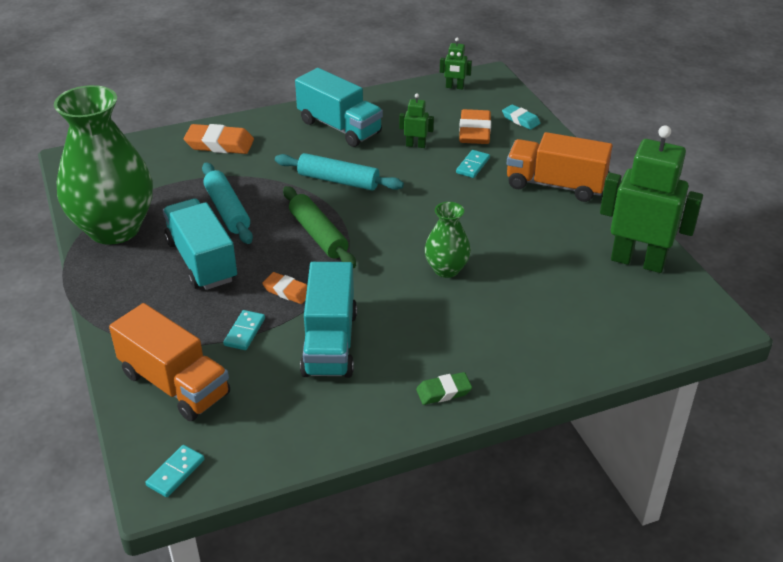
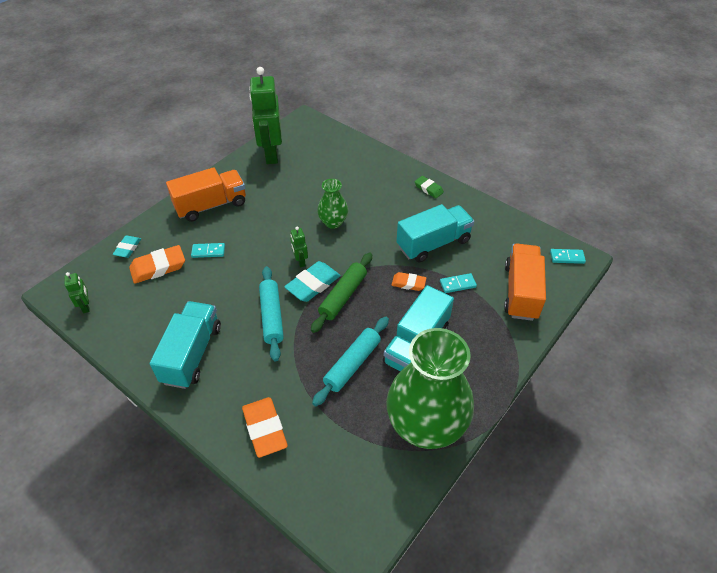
camera: 120 degrees left, 10 degrees up
orange eraser [262,272,307,304] -> orange eraser turned 75 degrees counterclockwise [391,272,426,291]
green robot [399,93,434,148] -> green robot moved to [290,227,308,268]
orange truck [506,132,612,202] -> orange truck turned 105 degrees counterclockwise [166,167,246,222]
none -> turquoise eraser [284,261,341,302]

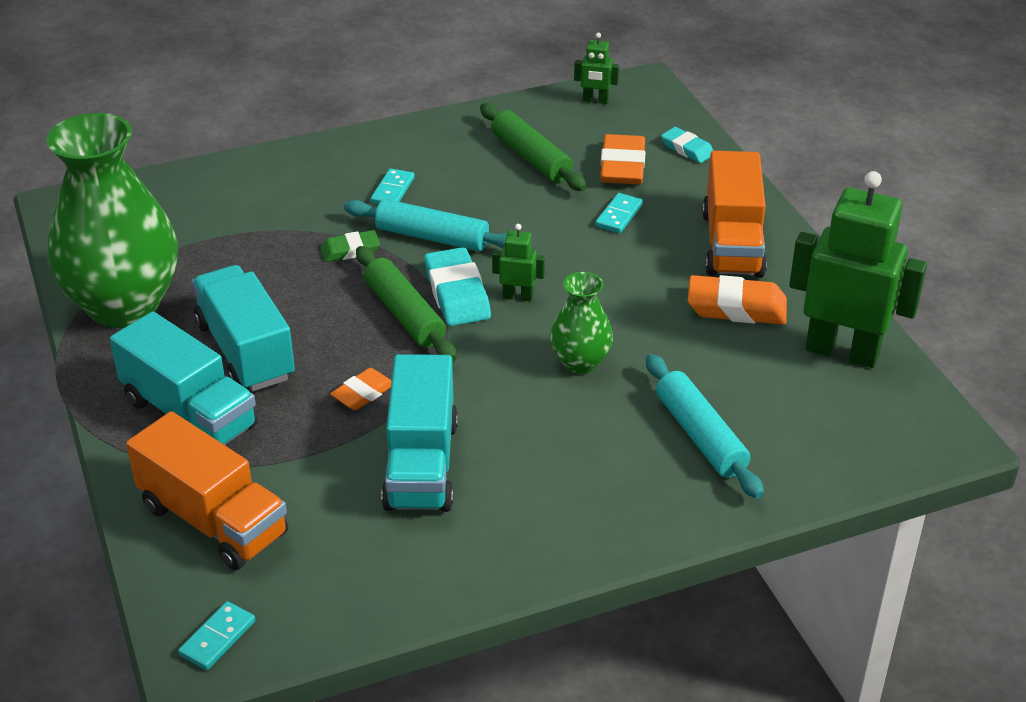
camera: 120 degrees right, 10 degrees down
turquoise truck [150,301,221,389] -> turquoise truck moved to [110,311,258,445]
orange eraser [242,397,288,458] -> orange eraser moved to [688,275,787,325]
turquoise rolling pin [312,317,389,406] -> turquoise rolling pin moved to [646,354,764,499]
green eraser [414,176,444,198] -> green eraser moved to [320,230,380,262]
turquoise domino [440,273,477,293] -> turquoise domino moved to [371,168,415,204]
none -> green rolling pin [480,103,587,191]

